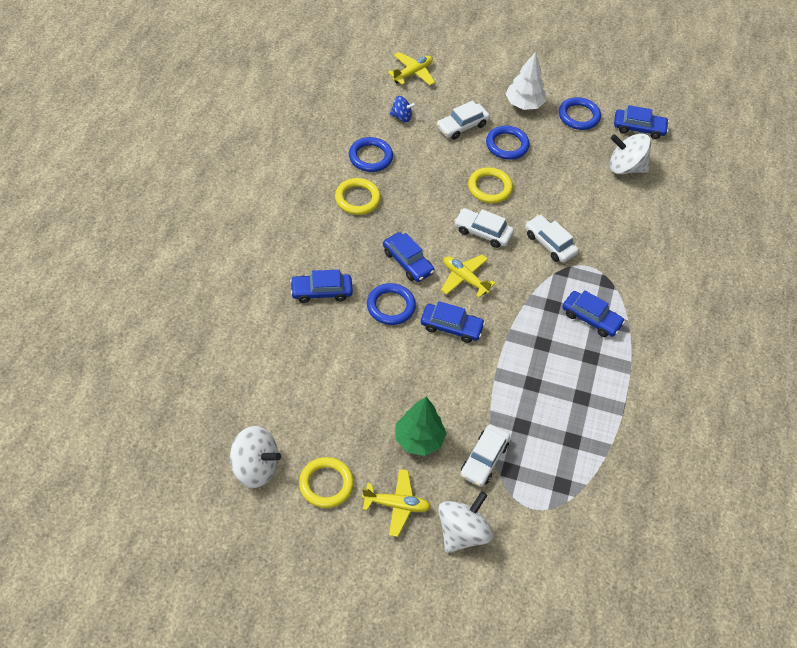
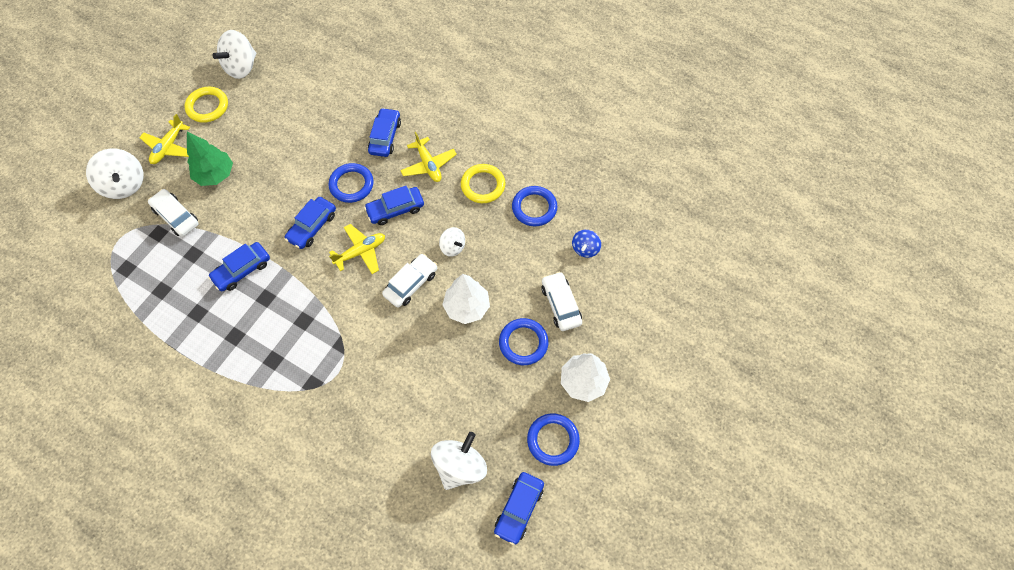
camera: 110 degrees right, 10 degrees up
yellow plane [388,52,435,86] -> yellow plane moved to [400,132,457,182]
yellow ring [468,167,513,203] -> white tree [442,274,490,324]
white car [525,215,579,263] -> none
blue car [562,291,625,337] -> blue car moved to [208,242,270,291]
none -> white spinning top [439,227,465,257]

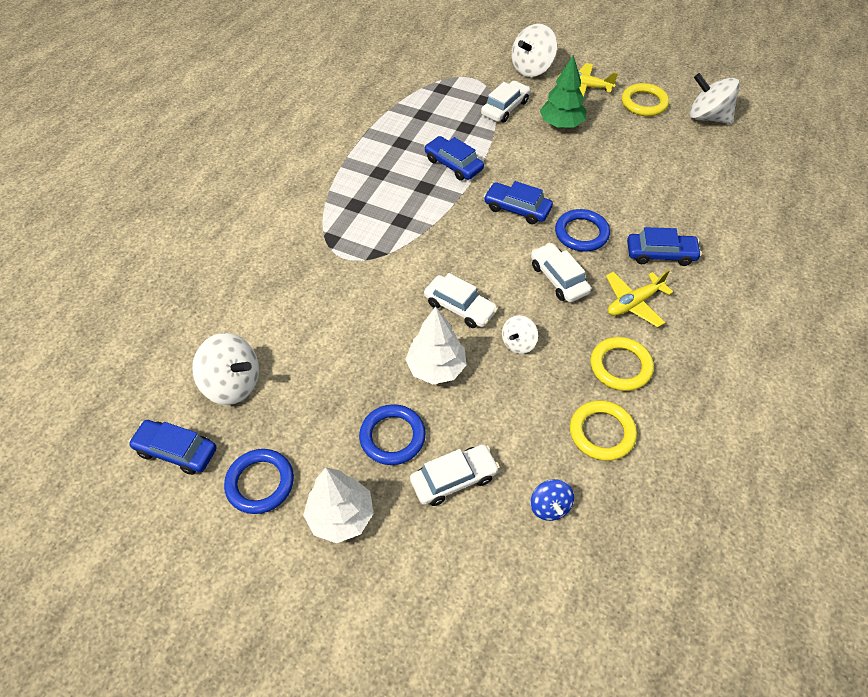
camera: 85 degrees right, 10 degrees down
yellow plane [329,224,385,274] -> none
blue car [364,186,424,225] -> white car [531,243,591,302]
blue ring [512,186,557,226] -> yellow ring [570,400,637,461]
blue spinning top [572,230,601,258] -> blue spinning top turned 120 degrees counterclockwise [531,479,574,521]

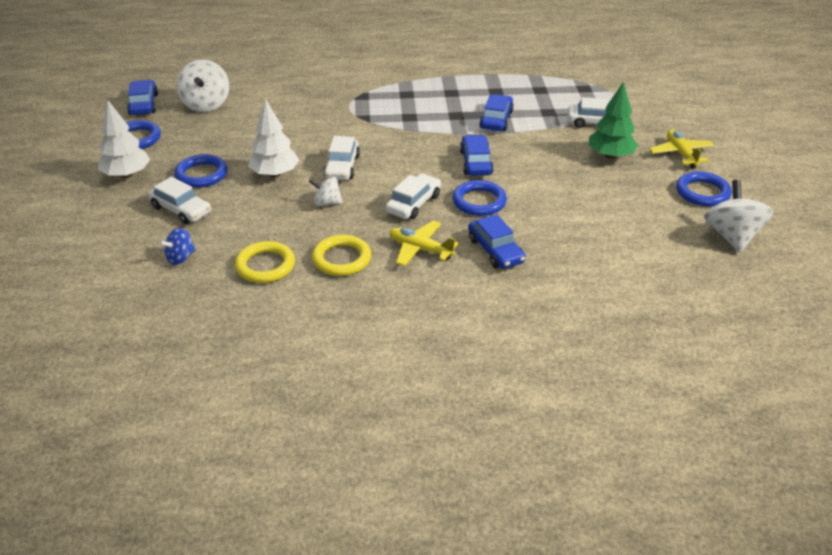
camera: 60 degrees right, 15 degrees down
white spinning top [512,24,557,77] -> none
yellow ring [622,83,669,116] -> blue ring [676,171,732,207]

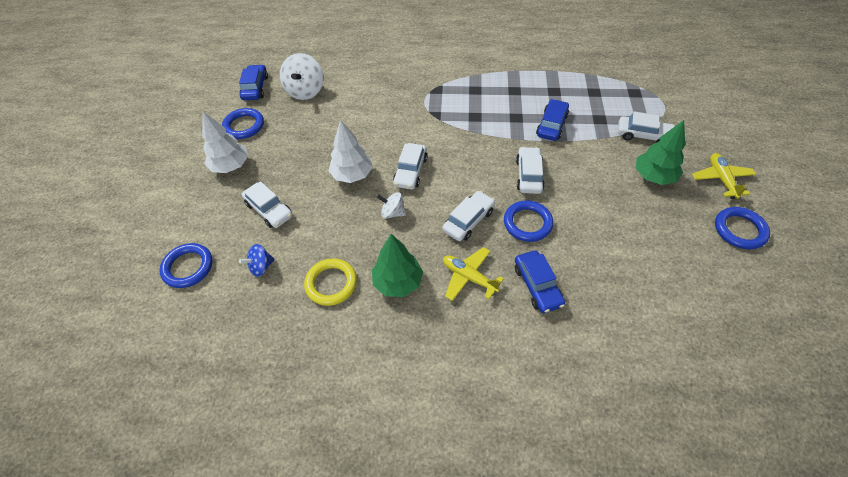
camera: 10 degrees right, 15 degrees up
blue ring [174,154,228,188] -> blue ring moved to [160,243,212,288]
yellow ring [312,235,371,276] -> green tree [372,234,423,297]
blue car [460,135,494,176] -> white car [516,147,545,194]
white spinning top [704,180,773,253] -> none

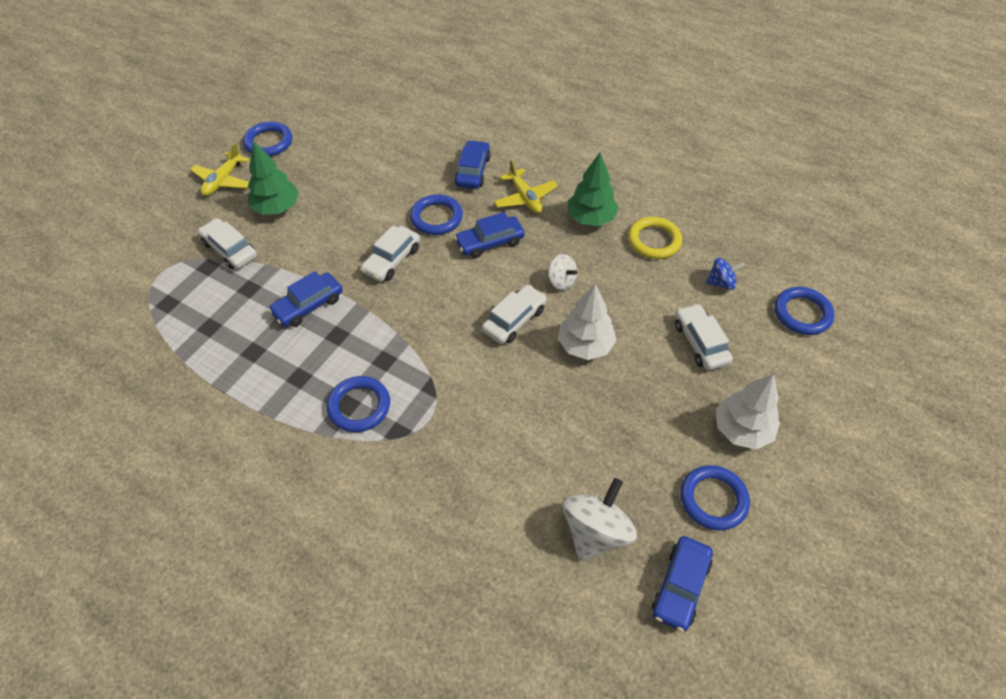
camera: 155 degrees left, 0 degrees up
white car [443,191,495,241] -> blue car [454,212,525,258]
none -> blue ring [327,376,390,432]

